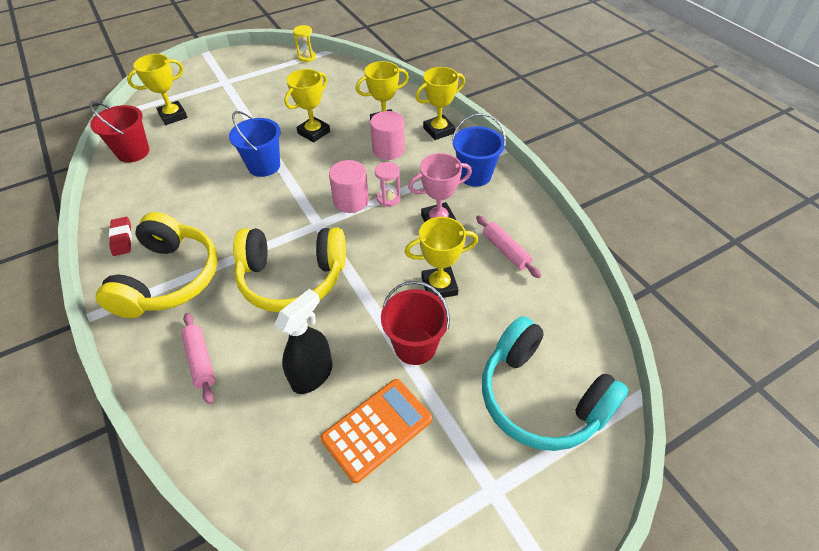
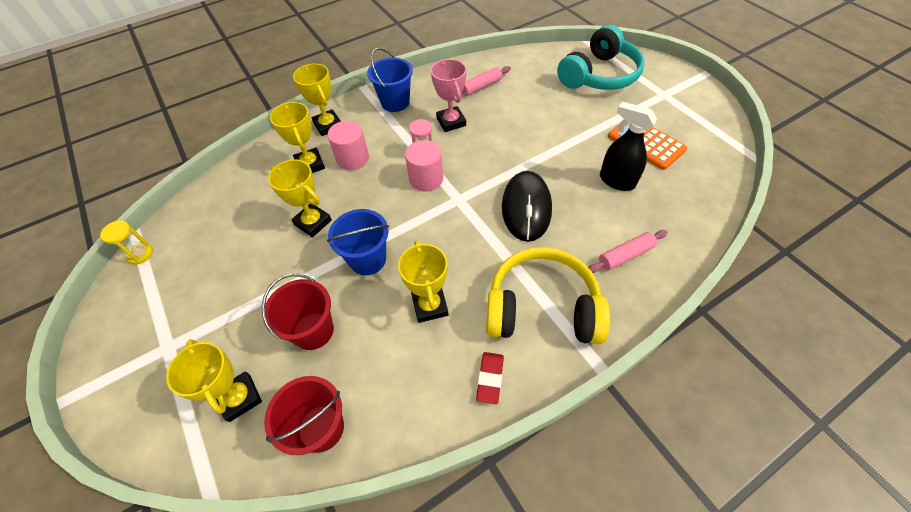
camera: 90 degrees left, 5 degrees up
red eraser [109,217,132,256] -> red eraser turned 60 degrees counterclockwise [476,352,504,404]
yellow headphones [233,228,346,312] -> black mouse [502,171,552,242]
red bucket [381,281,450,365] -> red bucket moved to [262,274,334,350]
yellow trophy [405,217,478,298] -> yellow trophy moved to [398,240,449,323]

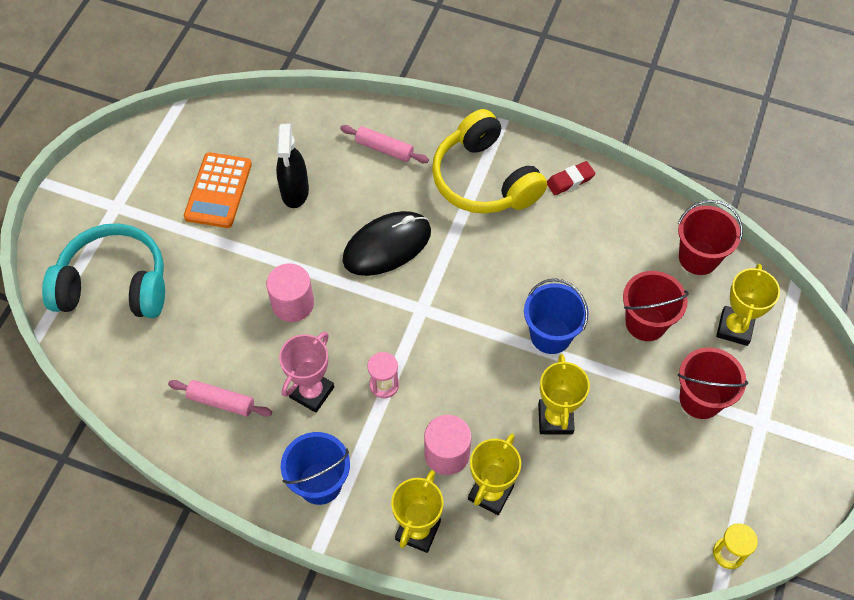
camera: 130 degrees left, 5 degrees up
yellow trophy [398,240,449,323] -> none
pink cylinder [405,140,443,192] -> pink cylinder moved to [266,263,314,322]
none -> red bucket [678,347,748,419]

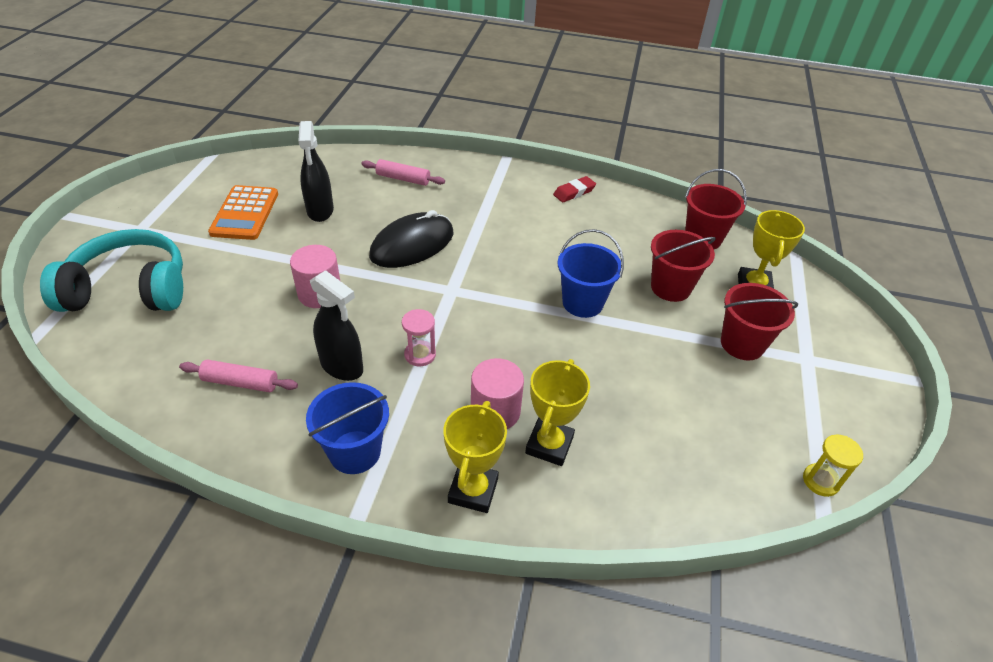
camera: 10 degrees left, 15 degrees down
pink trophy [279,332,334,413] -> black spray bottle [310,270,363,381]
yellow headphones [432,109,547,214] -> none
yellow trophy [538,354,590,435] -> none

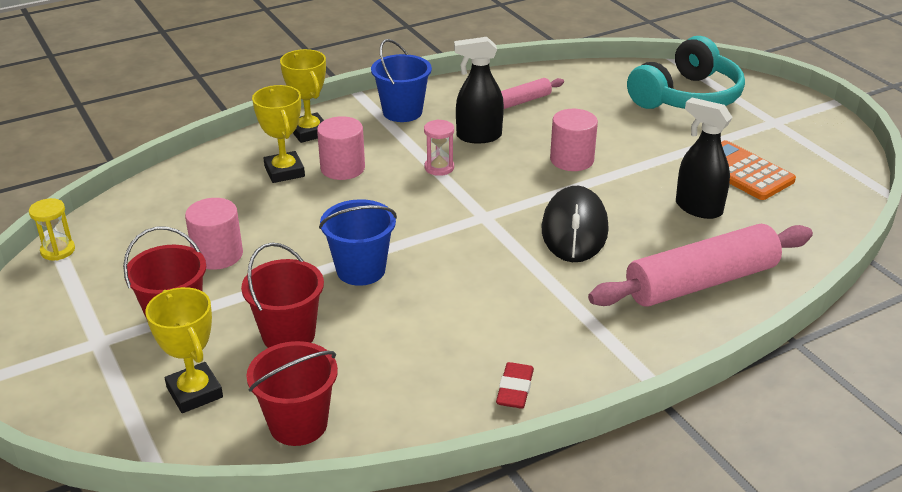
camera: 140 degrees right, 10 degrees down
pink rolling pin [361,159,445,186] -> pink rolling pin [588,224,813,307], size x2.03
none -> pink cylinder [185,198,243,270]

